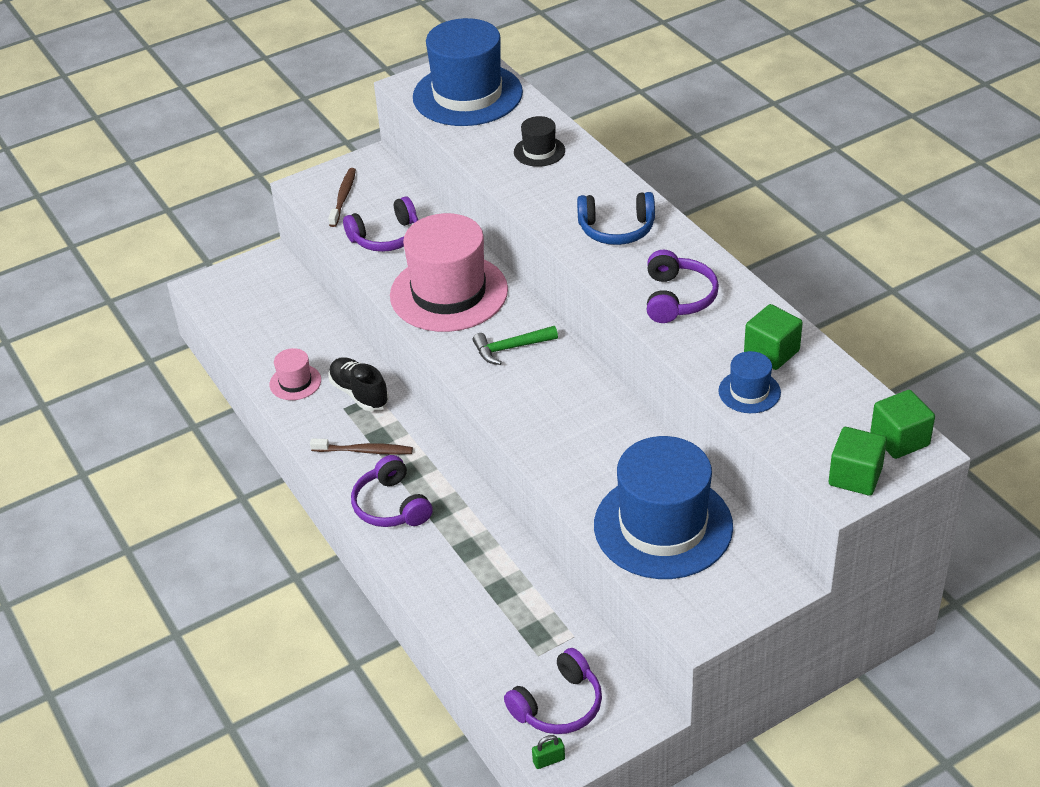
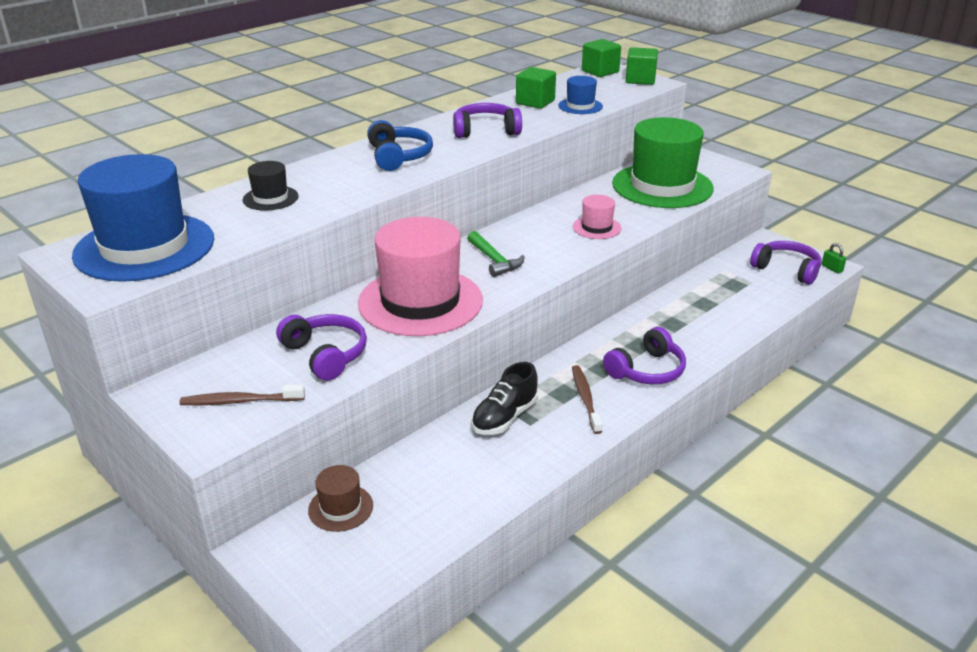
camera: 105 degrees left, 10 degrees down
pink hat [270,348,321,400] -> pink hat moved to [573,195,621,239]
blue hat [594,436,733,579] -> green hat [612,117,714,208]
none -> brown hat [308,465,373,532]

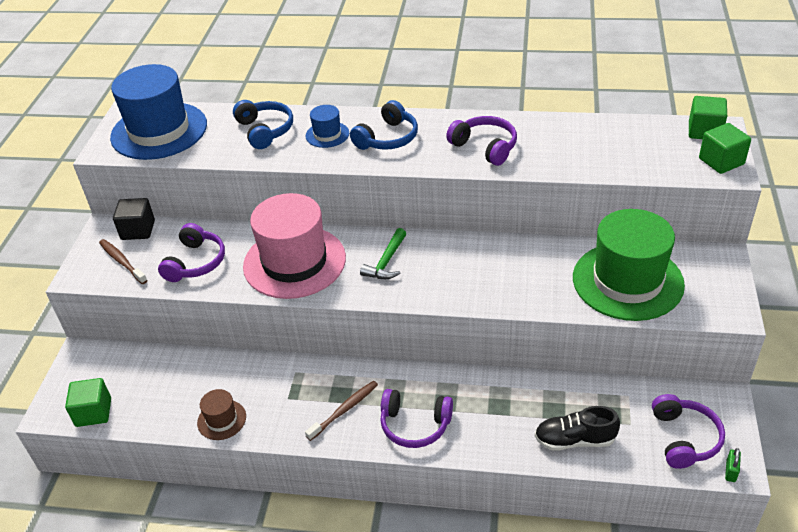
camera: 55 degrees right, 10 degrees up
black hat [243,161,299,211] -> blue headphones [233,100,293,149]
brown hat [308,465,373,532] -> brown hat moved to [197,389,246,440]
black shoe [471,362,538,435] -> black shoe moved to [535,406,620,451]
green cube [516,67,556,109] -> green cube moved to [65,378,111,427]
blue hat [558,76,603,114] -> blue hat moved to [306,105,349,148]
pink hat [573,195,621,239] -> none
none -> black cube [113,198,155,240]

